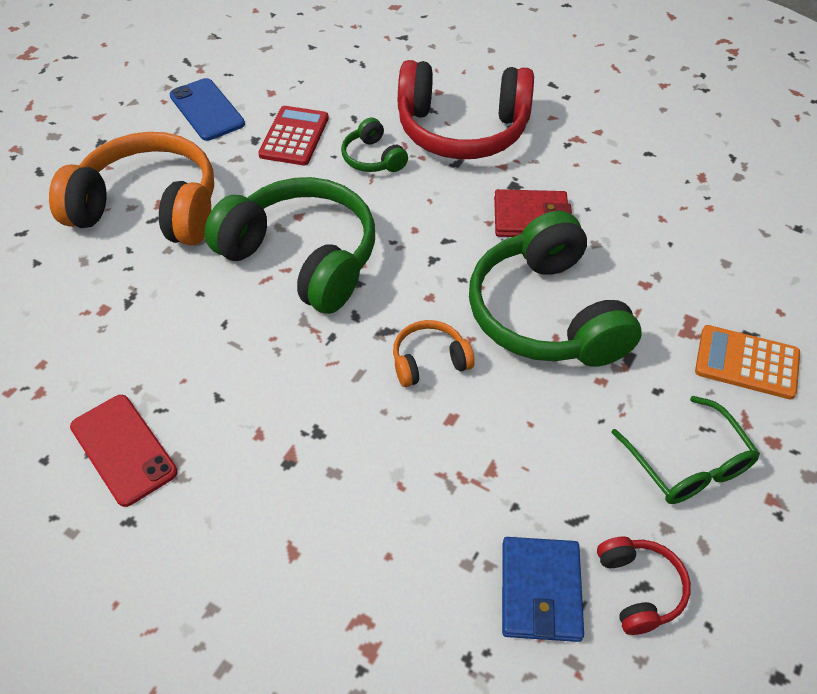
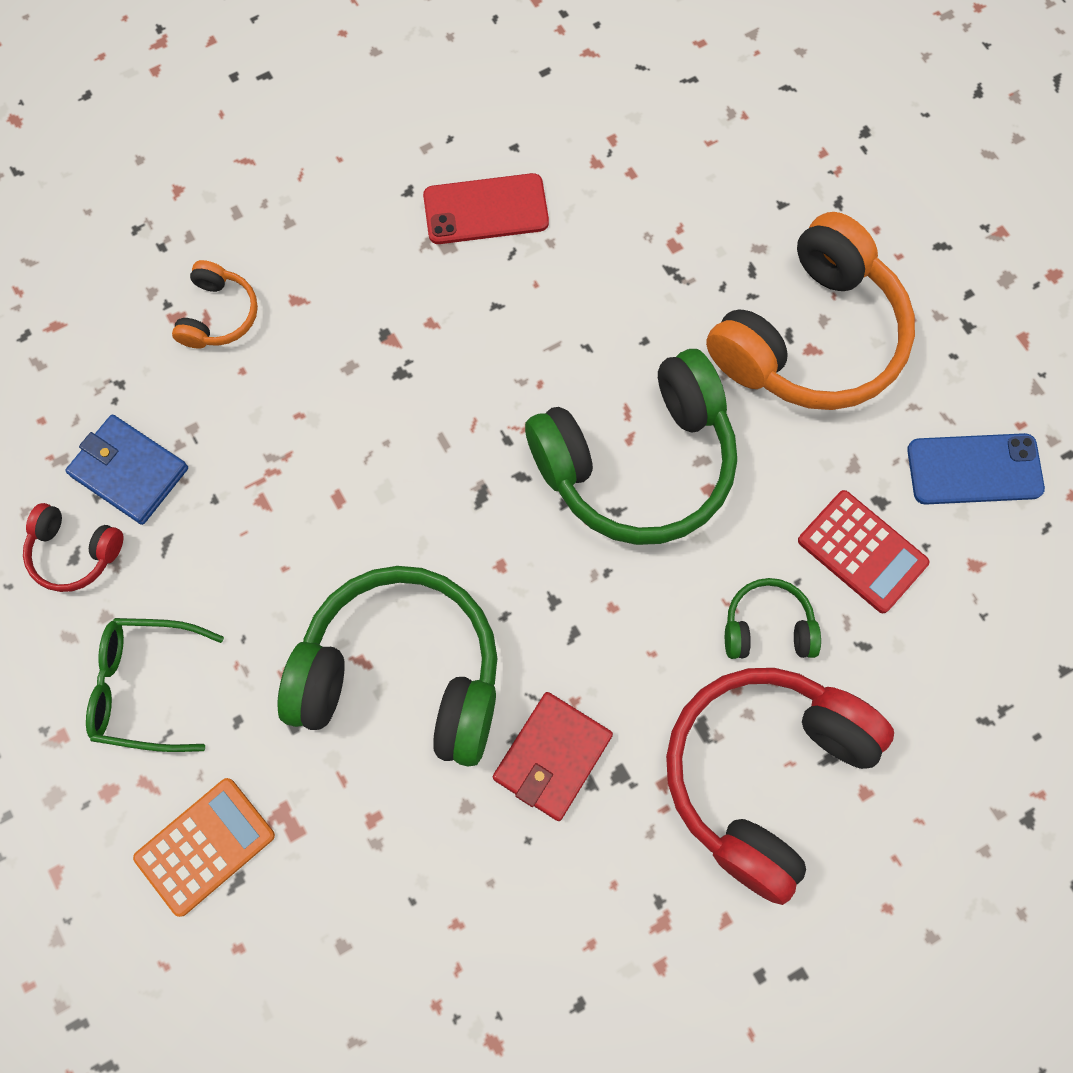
camera: 120 degrees right, 20 degrees up
orange headphones [393,320,475,387] -> orange headphones moved to [172,260,258,349]

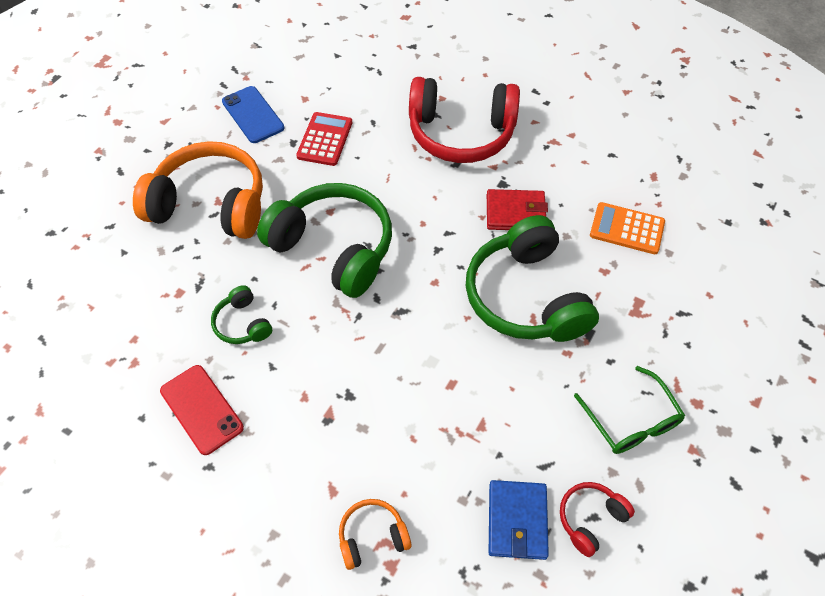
camera: 120 degrees left, 15 degrees down
red headphones [23,503,123,592] -> red headphones turned 120 degrees counterclockwise [560,482,635,557]
orange calculator [133,778,275,917] -> orange calculator moved to [590,202,665,254]
green headphones [725,578,821,659] -> green headphones moved to [211,285,272,344]

